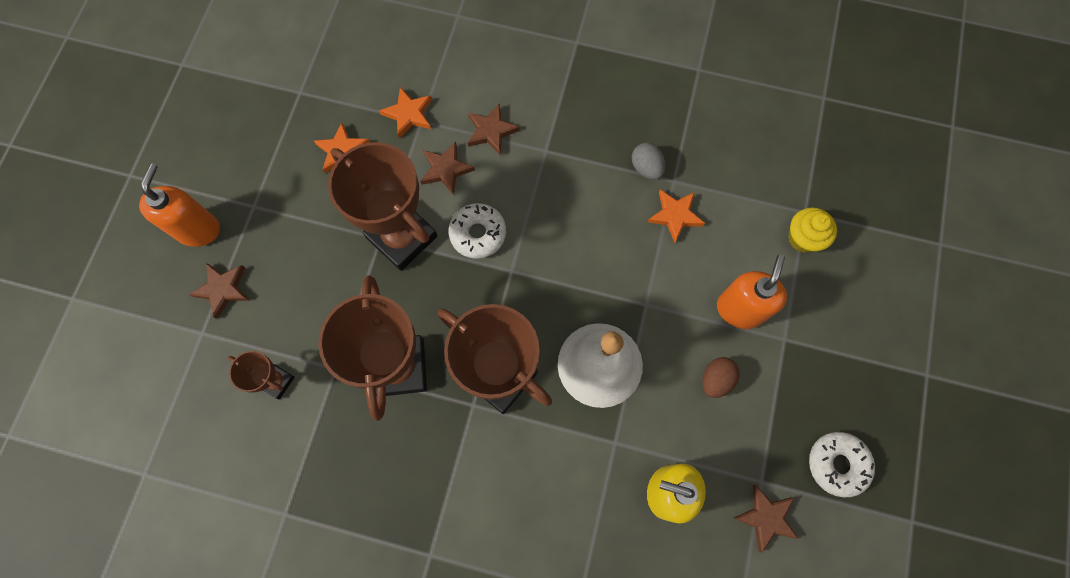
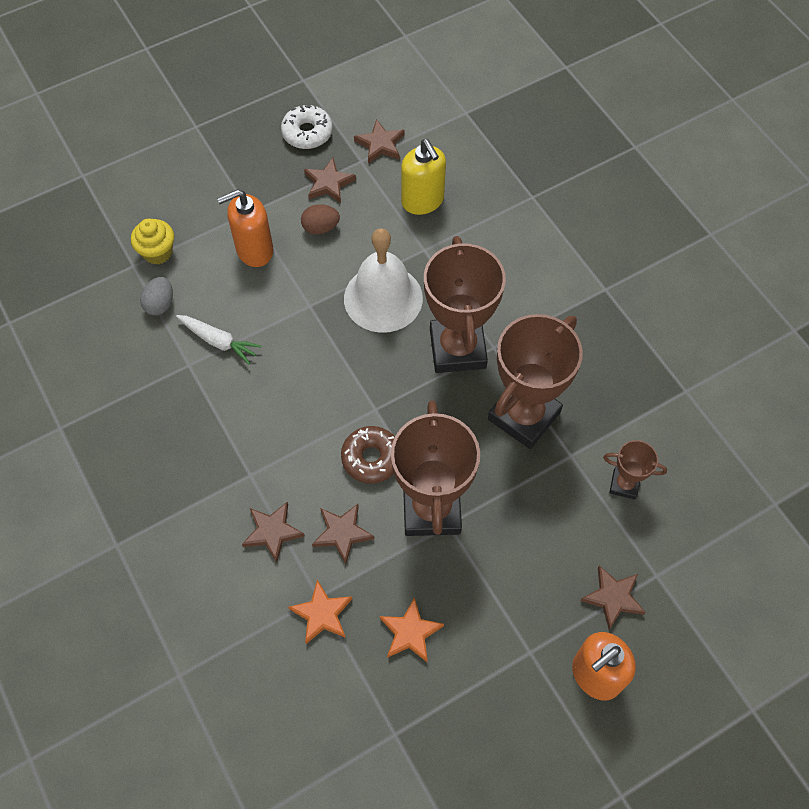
camera: 135 degrees left, 10 degrees down
brown trophy [228,351,295,399] -> brown trophy turned 60 degrees counterclockwise [603,440,667,500]
white donut [448,203,506,259] -> brown donut [341,426,395,484]
grey egg [632,143,665,180] -> grey egg moved to [140,277,173,315]
orange star [647,190,705,243] -> white carrot [176,315,261,364]
none -> brown star [304,158,356,203]

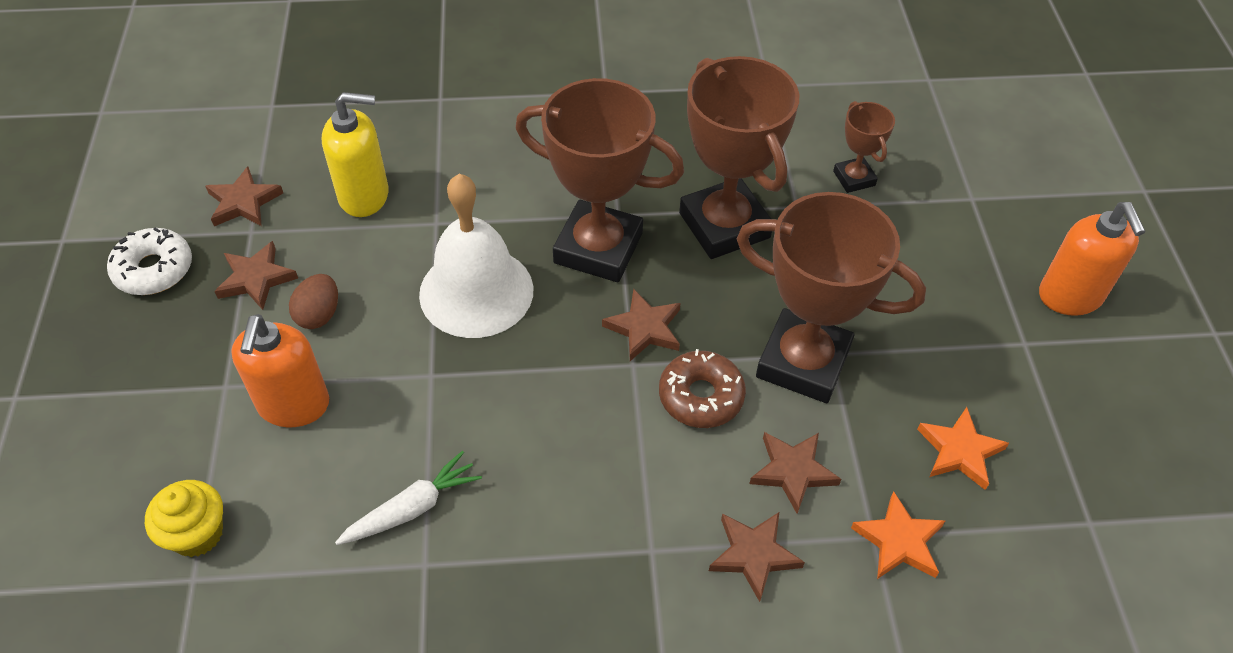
camera: 65 degrees left, 10 degrees down
grey egg [140,277,173,315] -> none
brown star [580,565,646,629] -> brown star moved to [602,289,681,361]
brown trophy [603,440,667,500] -> brown trophy turned 60 degrees counterclockwise [833,101,895,193]

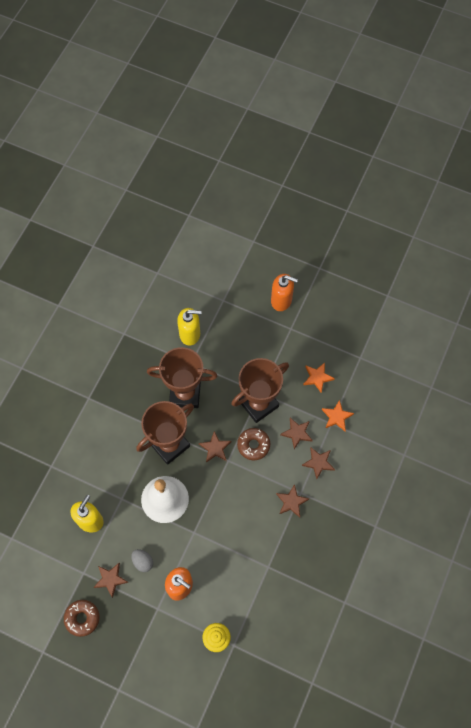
camera: 60 degrees left, 15 degrees up
white donut [107,228,192,295] -> brown donut [64,600,100,637]
brown star [205,166,283,226] -> brown star moved to [276,484,309,518]
brown egg [289,274,338,329] -> grey egg [131,549,153,572]
white carrot [335,451,482,545] -> none
brown trophy [833,101,895,193] -> yellow soap dispenser [177,308,201,346]

